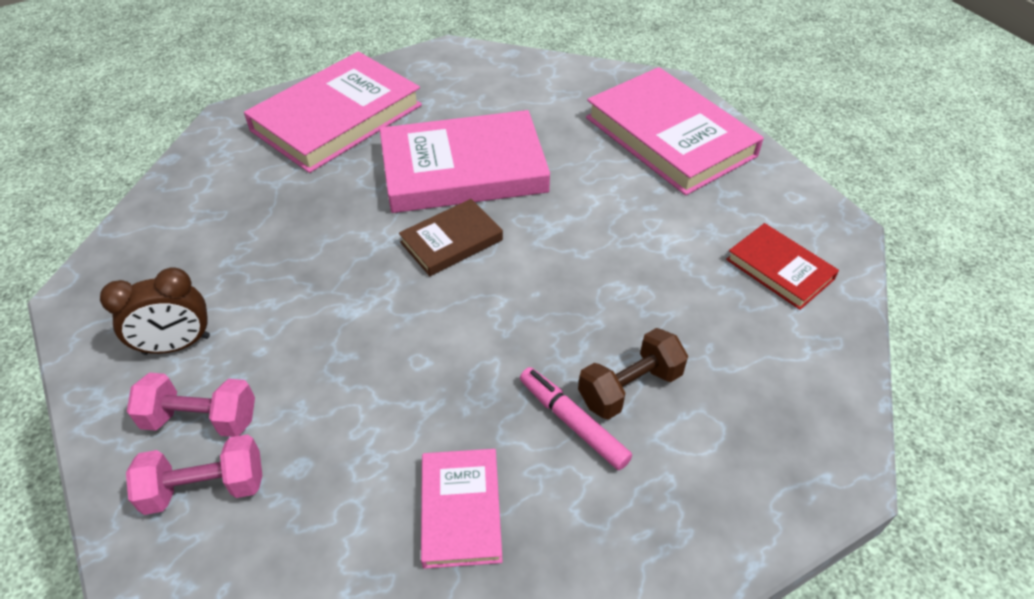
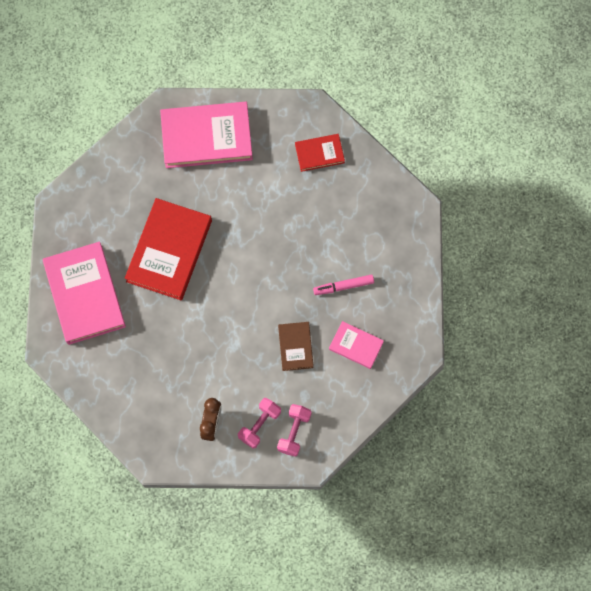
camera: 60 degrees left, 25 degrees up
pink book [380,110,550,213] -> red book [125,198,212,300]
brown book [399,199,503,276] -> brown book moved to [278,322,314,371]
brown dumbbell [578,328,688,420] -> none

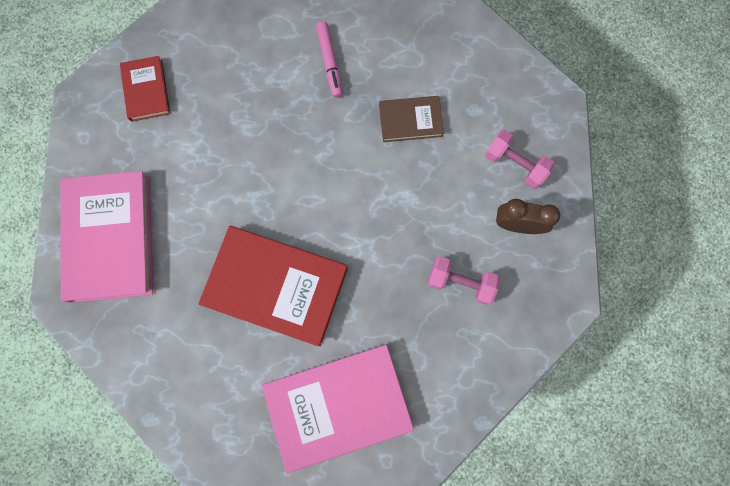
camera: 90 degrees left, 5 degrees up
pink dumbbell [277,404,311,457] -> pink dumbbell moved to [428,256,500,305]
pink book [329,321,384,369] -> none

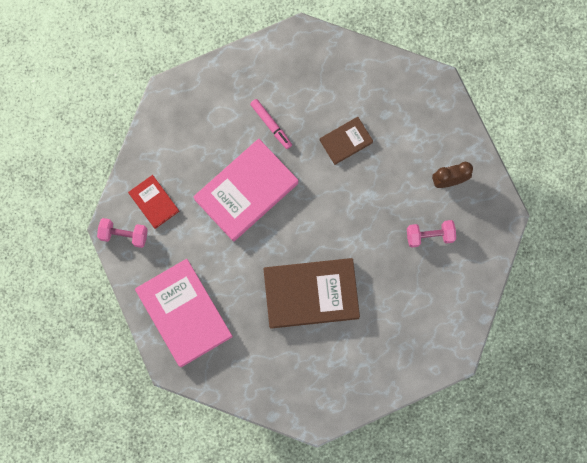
camera: 25 degrees left, 0 degrees up
red book [198,226,348,346] -> brown book [263,258,360,329]
pink book [262,345,414,473] -> pink book moved to [193,139,298,242]
pink dumbbell [485,130,555,189] -> pink dumbbell moved to [97,218,148,248]

